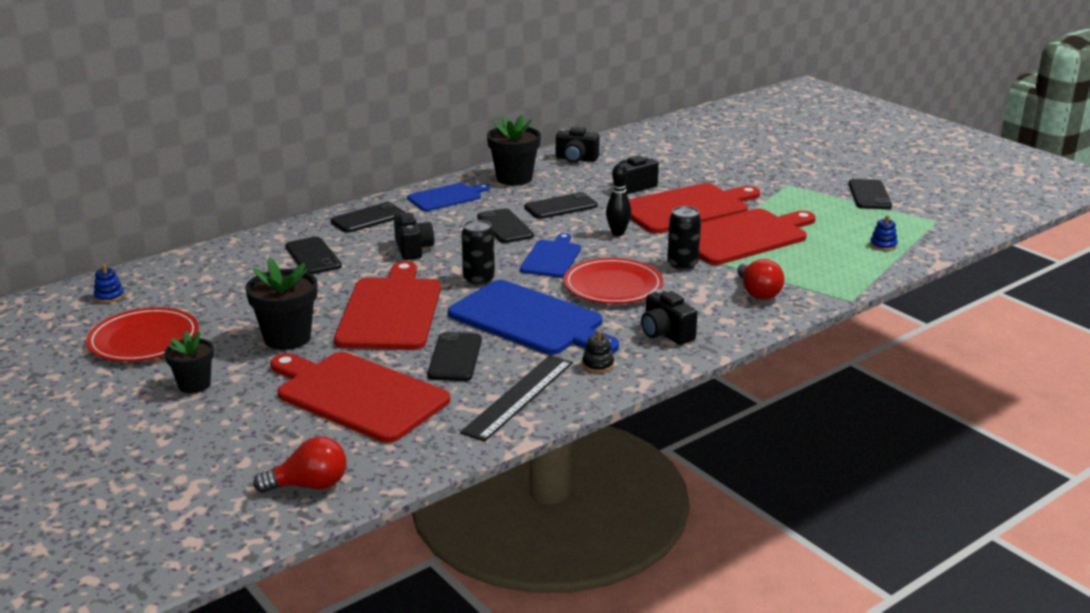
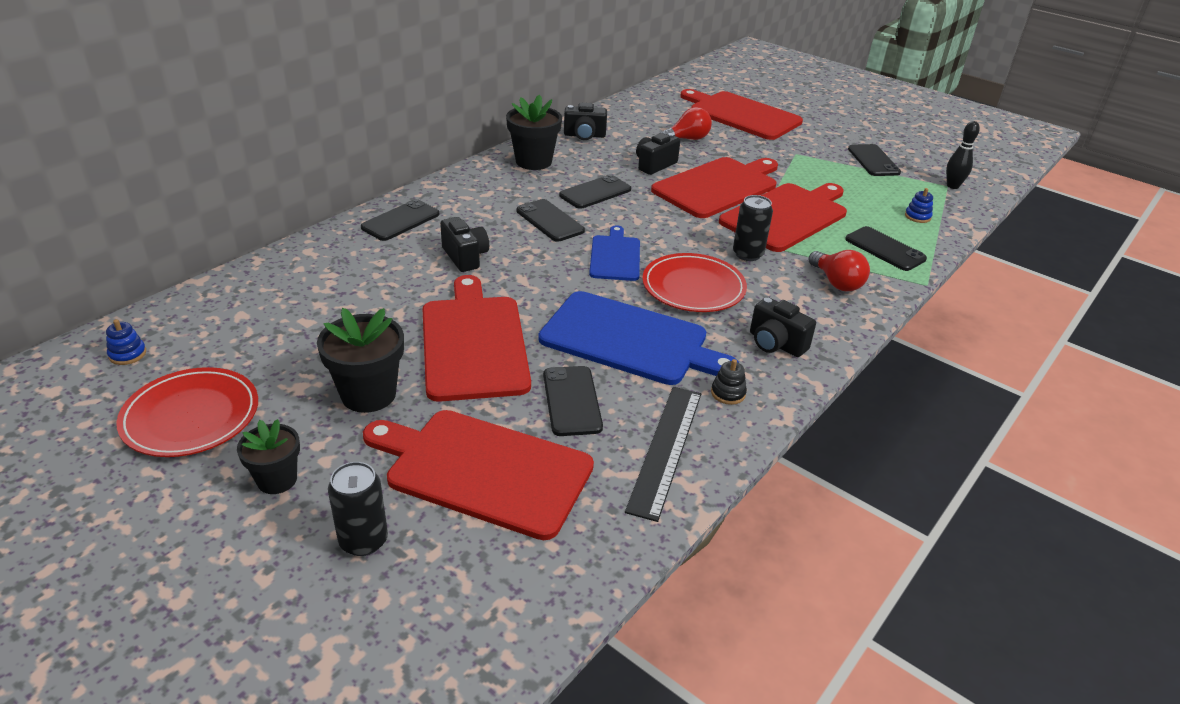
camera: 15 degrees left, 10 degrees up
red light bulb [253,437,347,493] -> red light bulb moved to [660,107,712,140]
black phone [285,237,342,274] -> black phone moved to [845,226,927,271]
blue cutting board [407,183,490,211] -> none
black can [461,220,495,285] -> black can moved to [328,462,388,556]
black bowling pin [606,164,631,236] -> black bowling pin moved to [946,121,980,189]
none -> red cutting board [680,89,803,140]

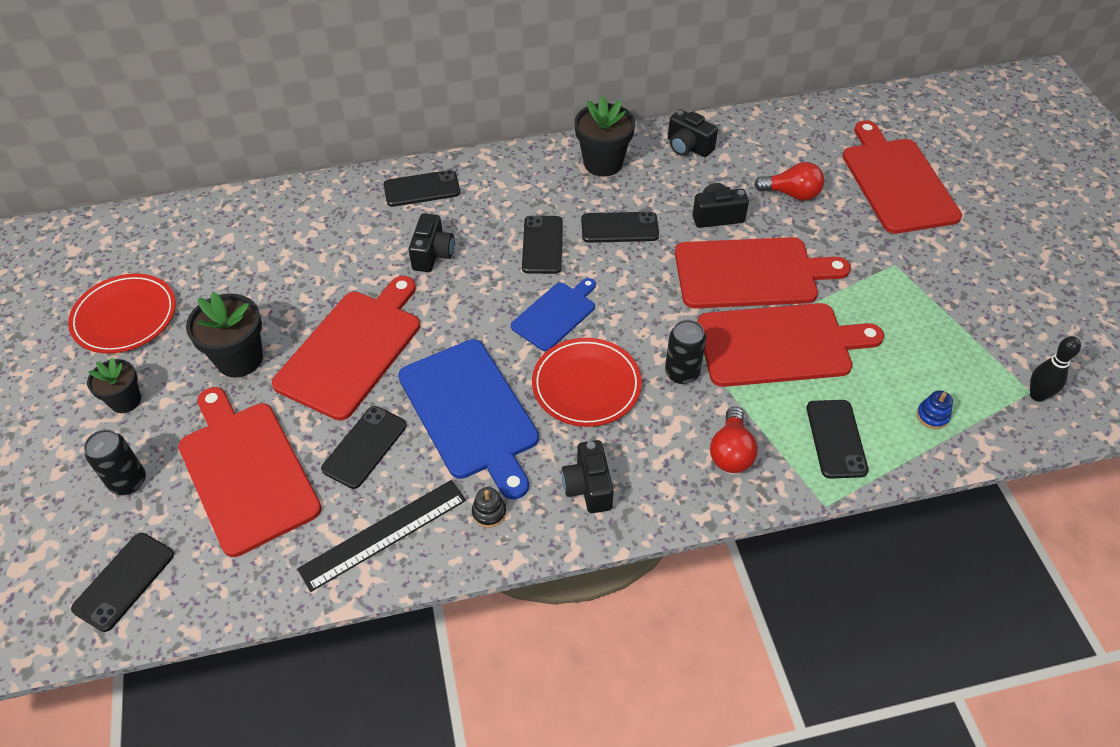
camera: 40 degrees right, 15 degrees up
blue stacking toy [106,319,146,365] -> none
black phone [848,144,901,176] -> black phone moved to [71,533,174,632]

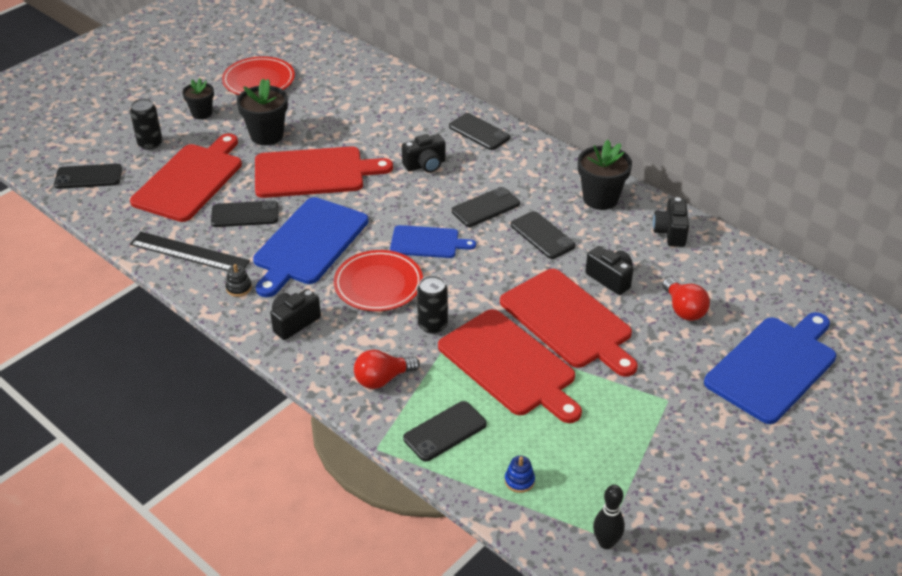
camera: 55 degrees right, 10 degrees down
red cutting board [843,120,962,234] -> blue cutting board [704,312,836,424]

